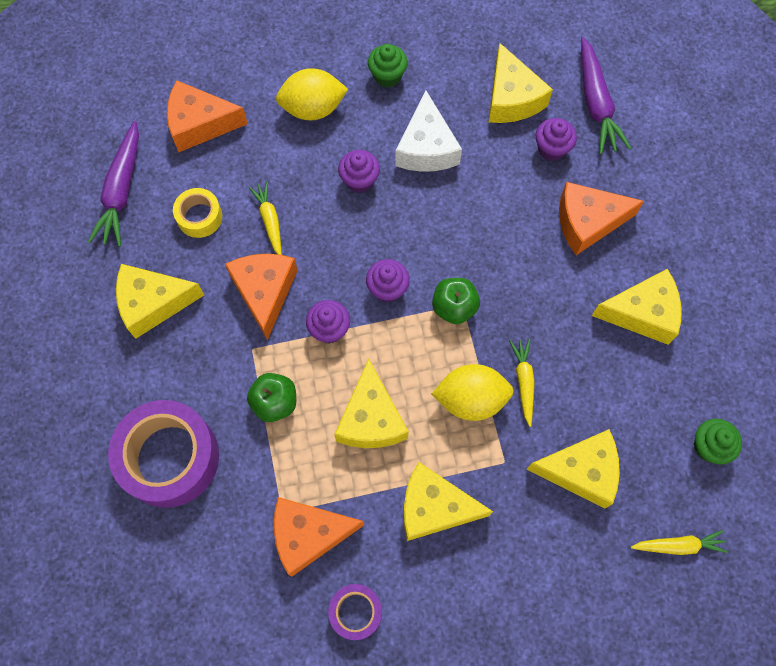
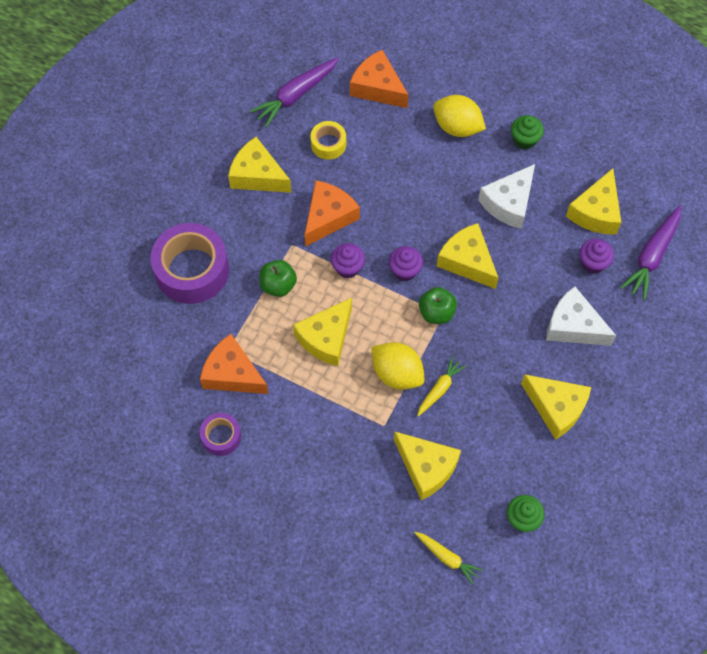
camera: 40 degrees right, 5 degrees down
yellow carrot [249,182,282,255] -> none
purple cupcake [338,150,380,193] -> none
yellow cheese [403,462,493,541] -> yellow cheese moved to [437,223,498,289]
orange cheese [559,182,644,255] -> white cheese [546,286,616,346]

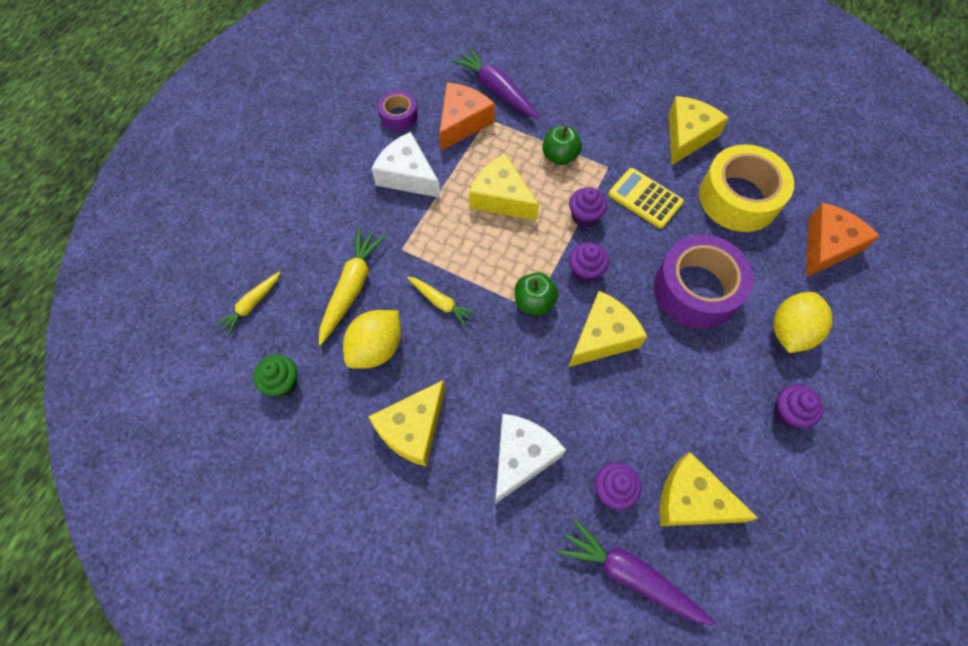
camera: 90 degrees right, 0 degrees up
purple tape [151,223,229,304] -> purple tape moved to [654,235,753,329]
purple carrot [250,57,339,127] -> purple carrot moved to [451,47,540,119]
orange cheese [304,180,360,247] -> yellow calculator [608,168,684,229]
yellow tape [310,121,346,160] -> yellow tape [699,144,794,232], size x1.98
yellow lemon [371,342,425,390] -> yellow lemon moved to [343,310,401,369]
yellow cheese [394,432,461,500] -> yellow carrot [319,227,387,345]
white cheese [478,164,535,229] -> white cheese moved to [371,132,441,198]
green cupcake [511,115,544,149] -> purple cupcake [774,385,823,428]

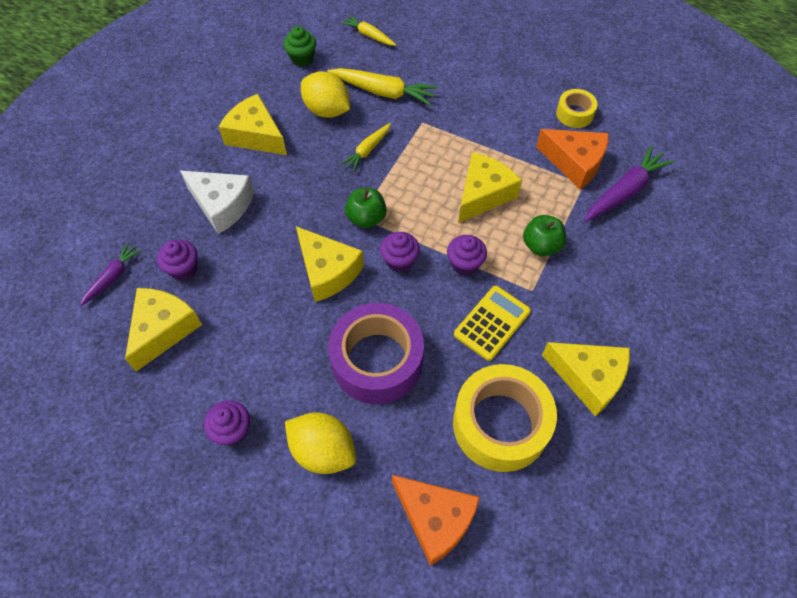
camera: 90 degrees right, 5 degrees down
white cheese [371,132,441,198] -> none
purple tape [378,90,418,131] -> yellow tape [556,89,598,128]
purple carrot [558,519,716,625] -> purple carrot [80,242,142,306], size x0.60

